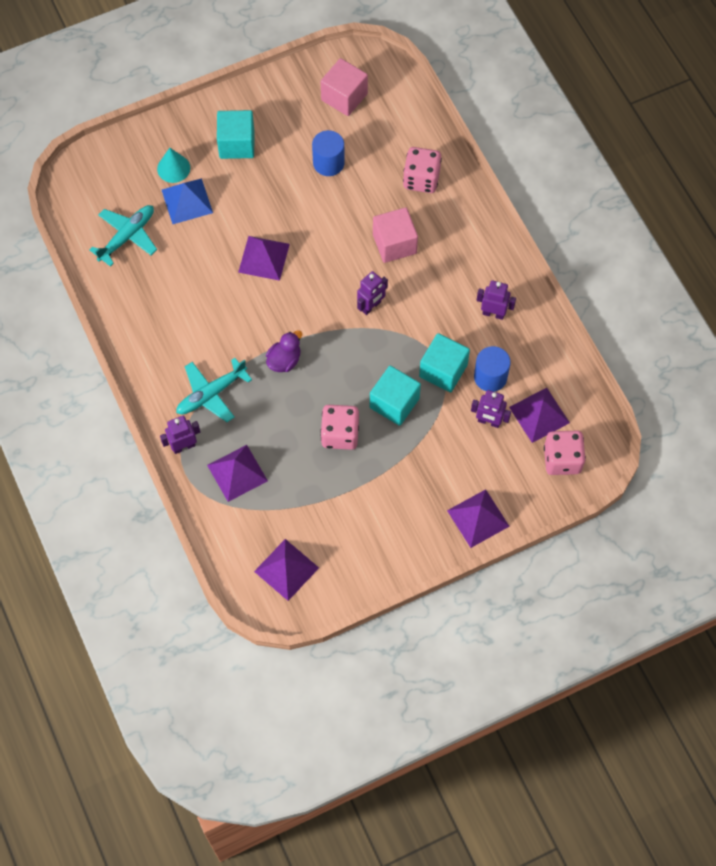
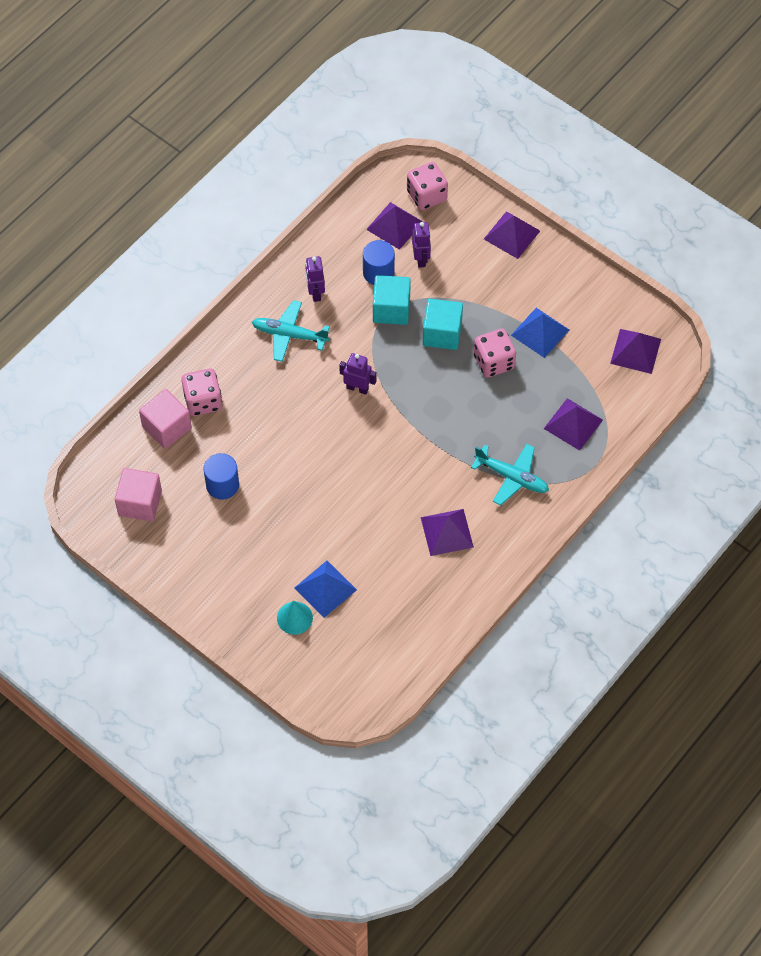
camera: 115 degrees left, 5 degrees down
turquoise plane [89,205,157,267] -> turquoise plane moved to [252,300,330,362]
purple robot [160,416,200,454] -> none
turquoise cube [217,110,254,159] -> none
purple pyramid [238,236,290,281] -> purple pyramid moved to [421,509,474,556]
purple duck [266,330,302,372] -> none
pink cube [373,207,418,263] -> pink cube moved to [139,389,192,449]
none -> blue pyramid [511,308,569,358]

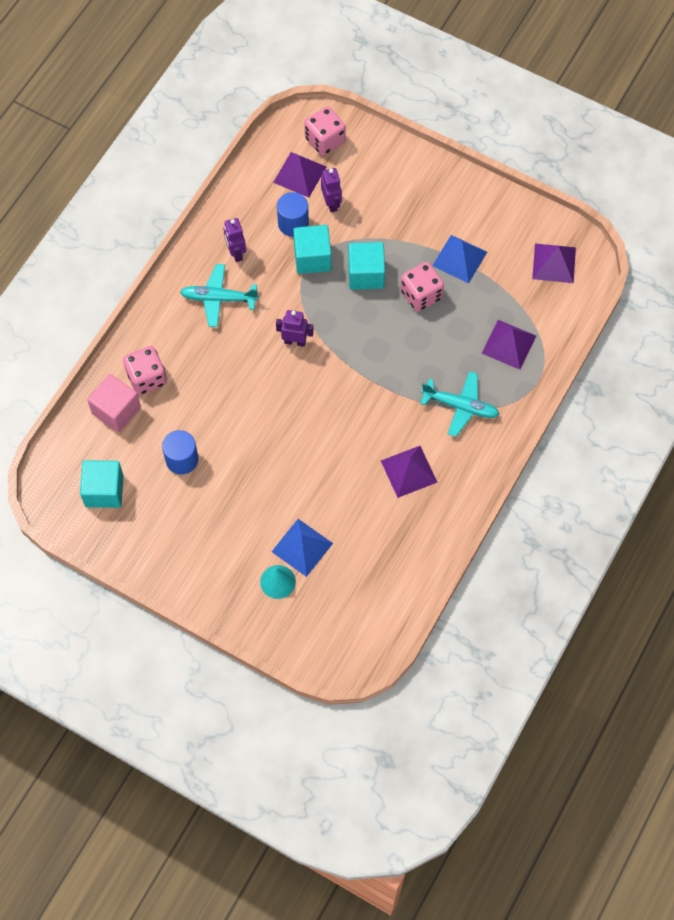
camera: 10 degrees left, 5 degrees up
pink cube [115,468,162,521] -> turquoise cube [80,460,124,508]
purple pyramid [484,211,540,259] -> none

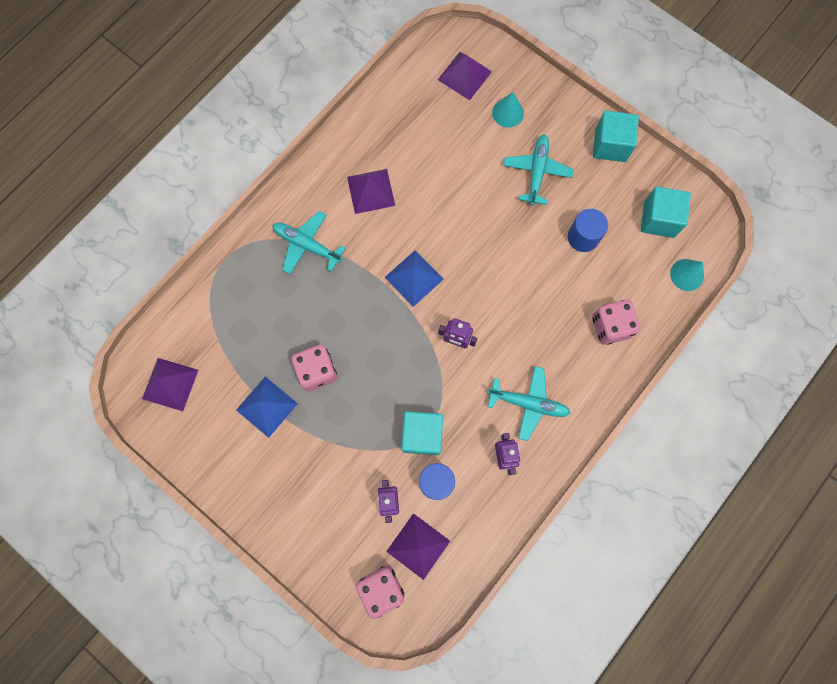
camera: 170 degrees left, 10 degrees up
pink cube [87,374,141,432] -> none
blue pyramid [272,519,333,577] -> blue pyramid moved to [384,250,444,307]
turquoise cube [348,242,385,290] -> turquoise cube moved to [593,111,639,162]
purple pyramid [482,320,536,370] -> purple pyramid moved to [438,52,492,100]
none -> turquoise plane [503,134,574,206]
none -> turquoise cone [670,259,704,291]

